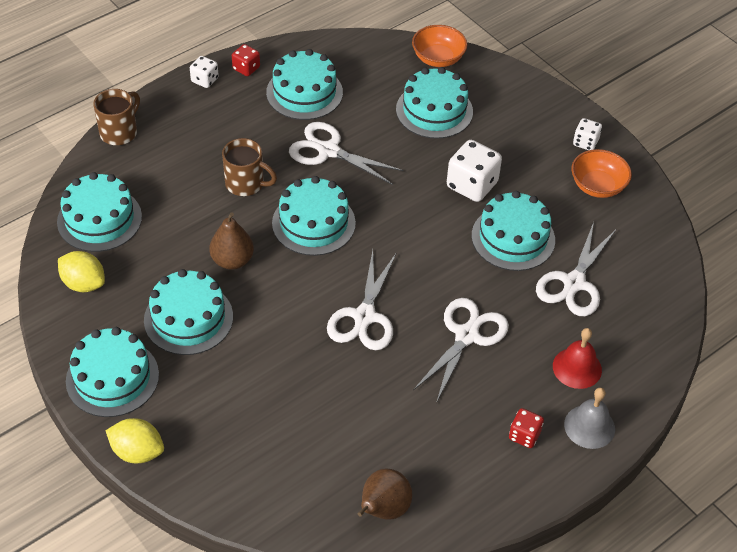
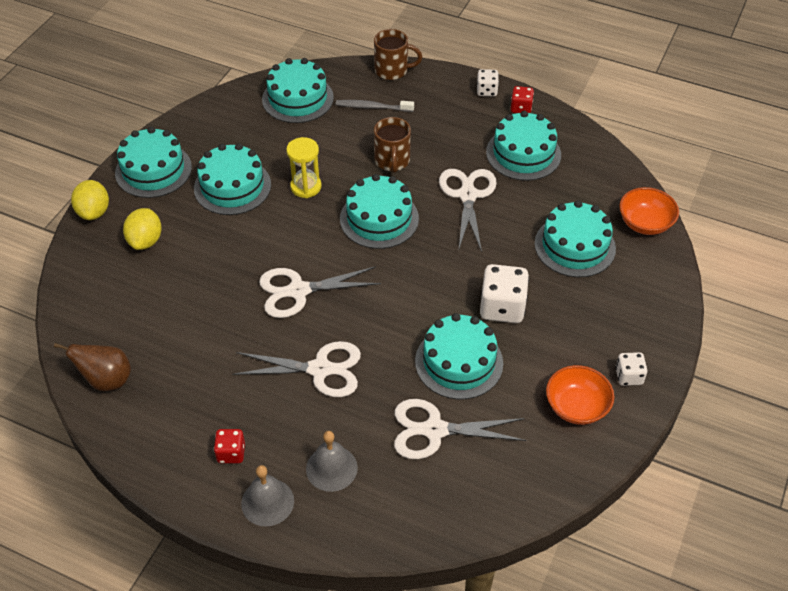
camera: 65 degrees right, 0 degrees up
yellow lemon [58,251,105,292] -> yellow lemon moved to [123,208,162,250]
brown pear [209,212,254,270] -> yellow hourglass [286,137,322,198]
red bell [553,328,602,389] -> grey bell [306,431,358,492]
none -> grey toothbrush [336,100,414,112]

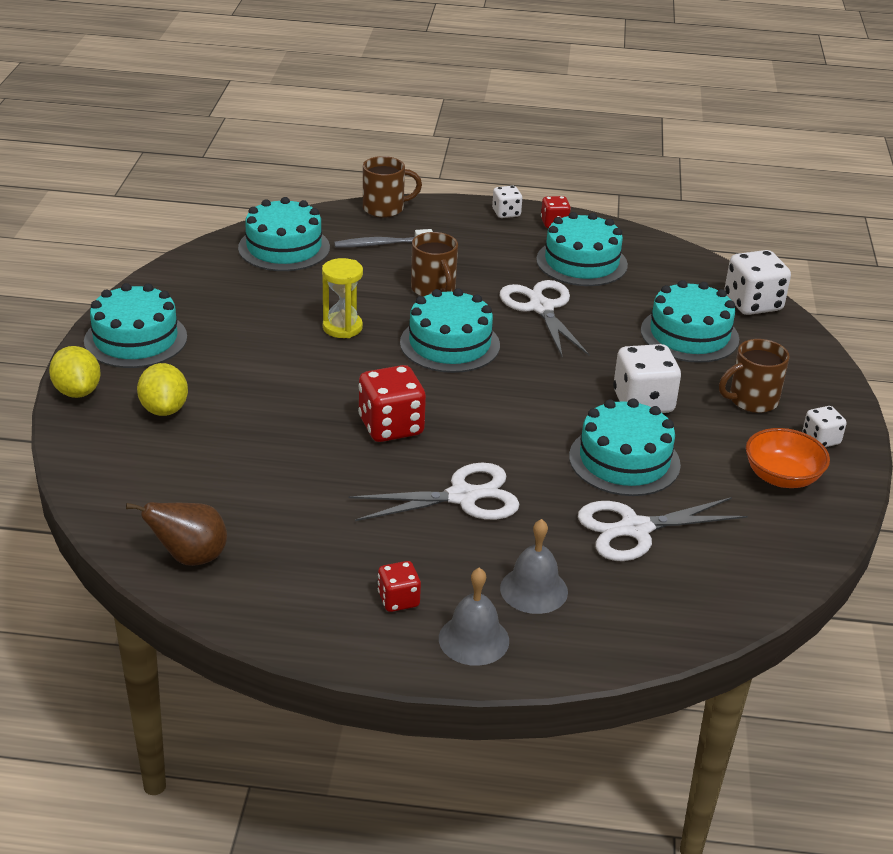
camera: 20 degrees left, 15 degrees down
turquoise cake [194,143,271,215] -> none
white scissors [259,266,381,318] -> red dice [358,365,426,442]
orange bowl [619,187,679,235] -> white dice [724,250,791,315]
none -> brown mug [719,339,790,413]

